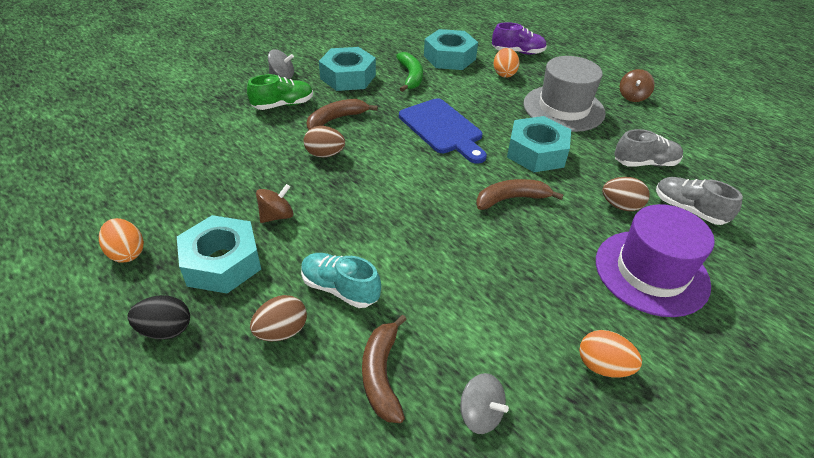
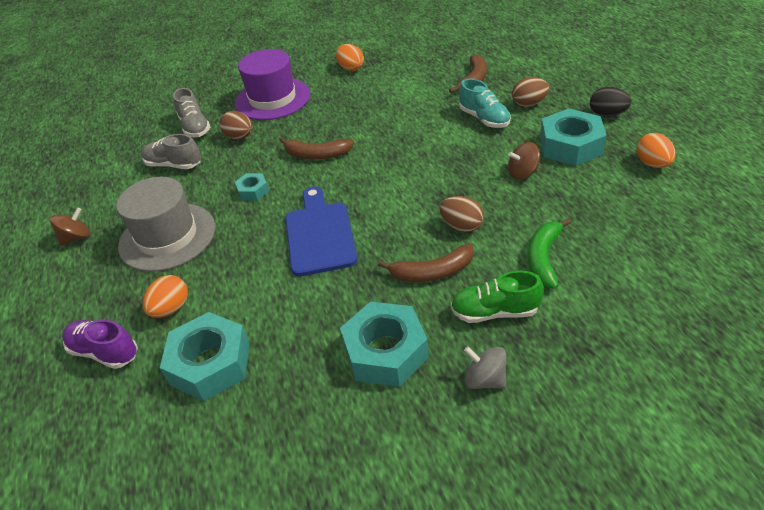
camera: 150 degrees left, 0 degrees up
green banana [396,52,423,92] -> green banana moved to [528,218,571,289]
grey spinning top [460,373,509,434] -> none
turquoise nut [507,116,571,172] -> turquoise nut [235,173,269,201], size x0.50

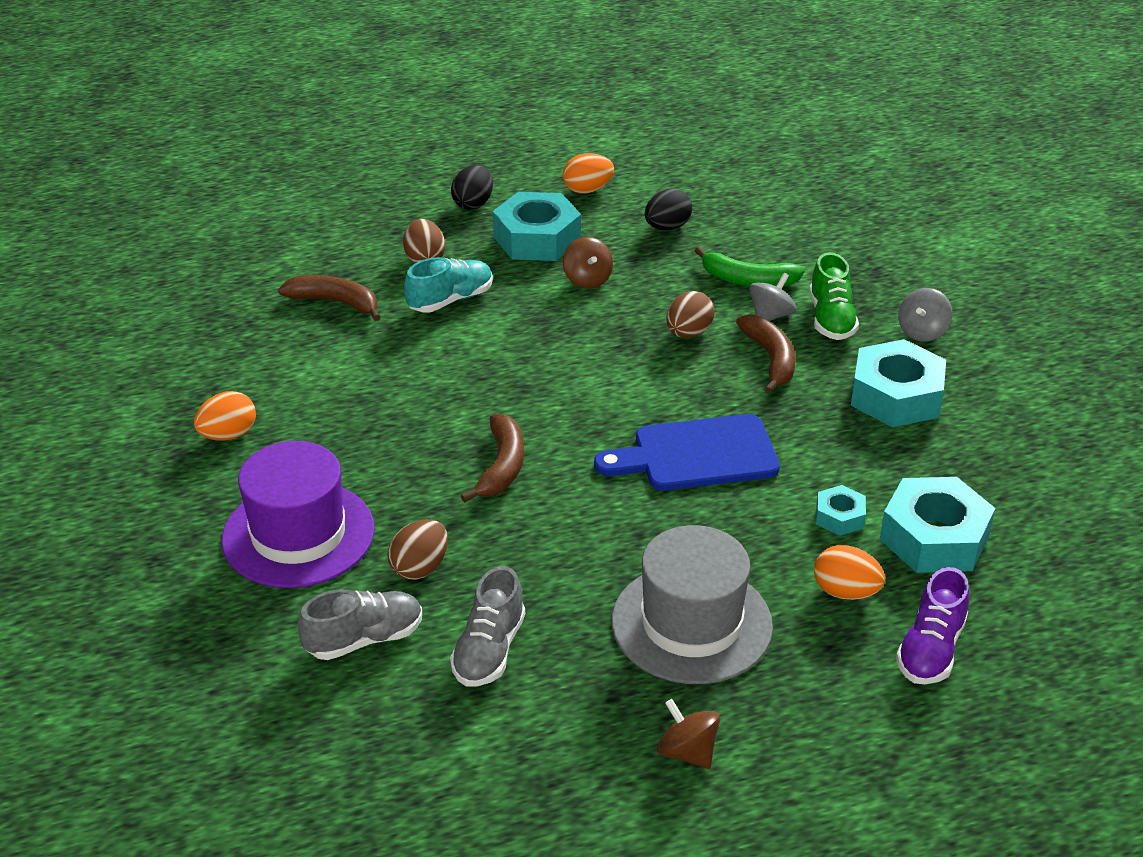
camera: 95 degrees left, 5 degrees down
turquoise nut [235,173,269,201] -> turquoise nut moved to [816,485,866,536]
none -> black egg [644,189,692,230]
none -> grey spinning top [749,273,797,321]

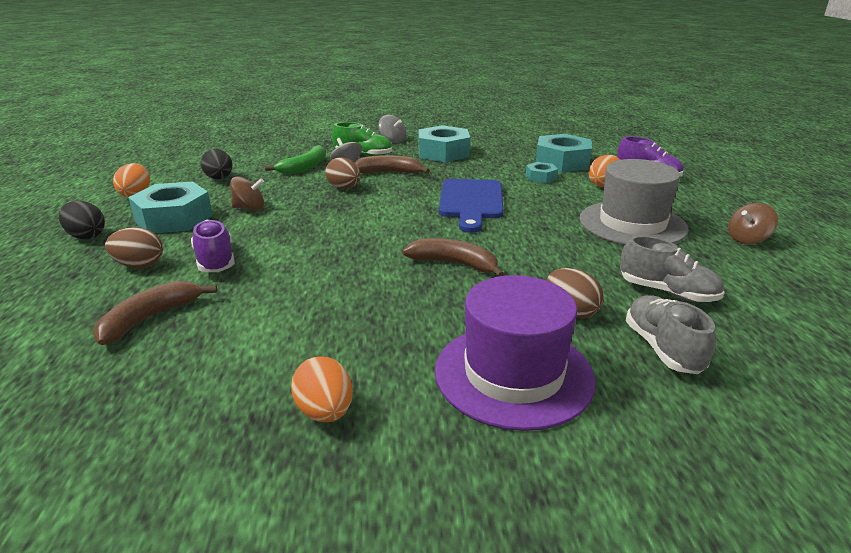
camera: 75 degrees left, 10 degrees down
turquoise shoe [404,257,493,312] -> purple shoe [191,220,235,272]

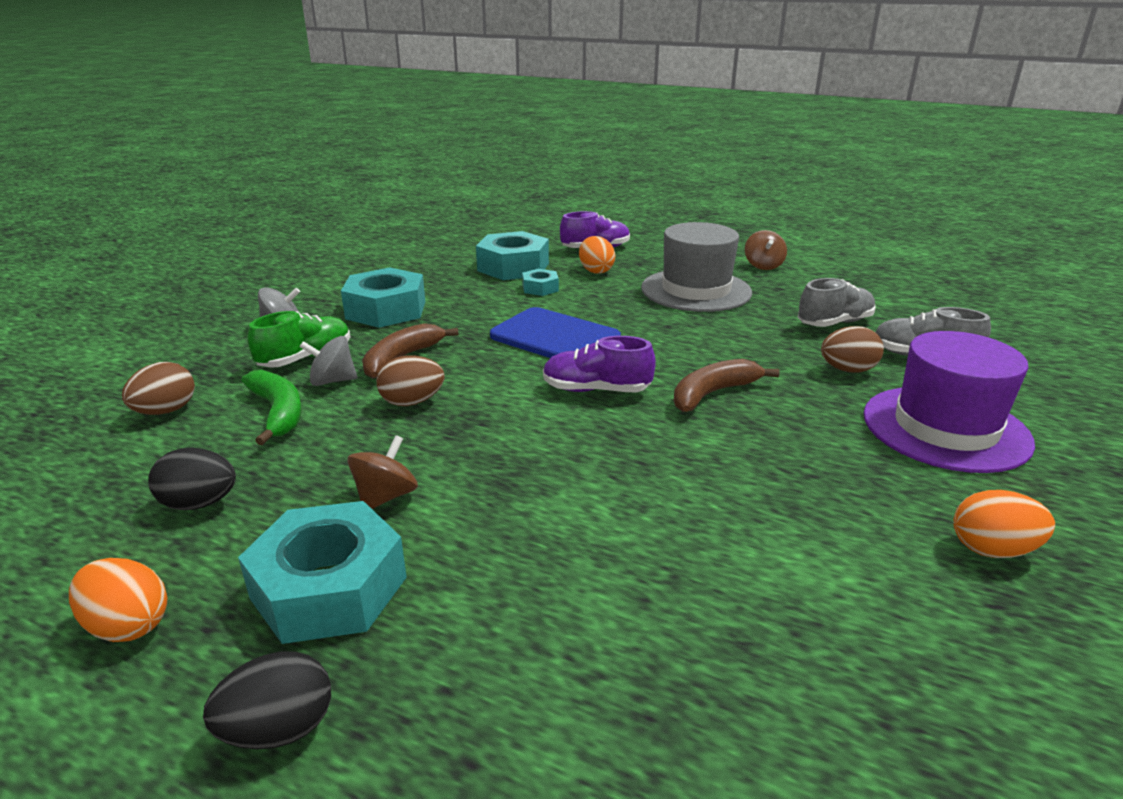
camera: 60 degrees left, 0 degrees up
brown banana [93,281,217,345] -> none
brown egg [105,227,163,268] -> brown egg moved to [122,362,195,415]
purple shoe [191,220,235,272] -> purple shoe moved to [543,336,656,393]

